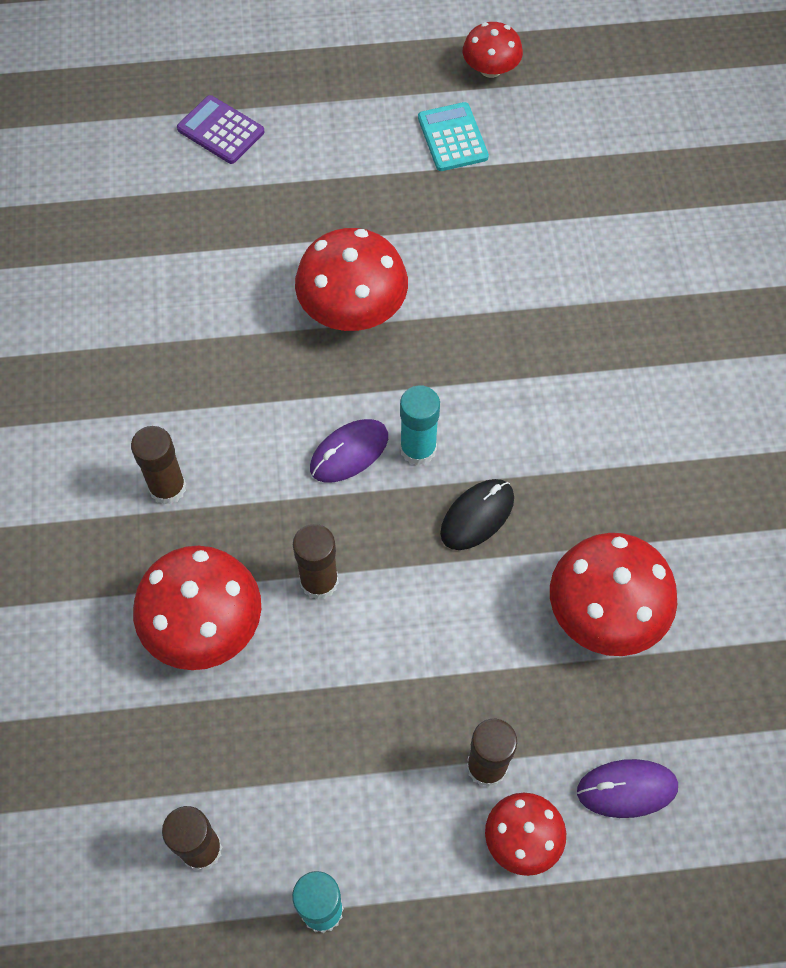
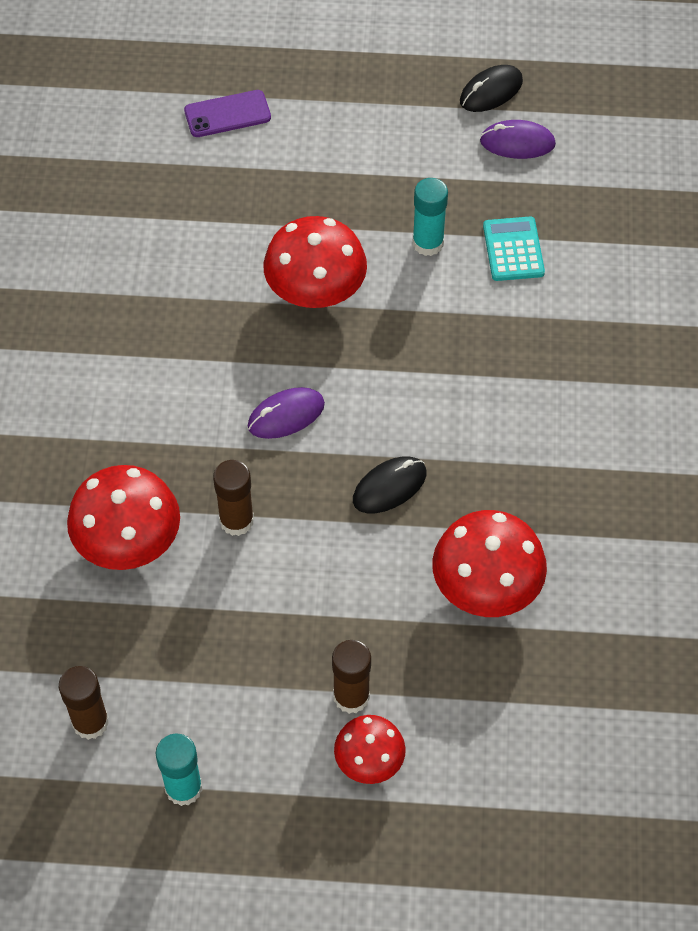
camera: 10 degrees right, 5 degrees down
brown glue stick [131,426,186,505] -> none
purple calculator [177,95,265,164] -> purple phone [184,90,271,137]
turquoise glue stick [400,385,440,466] -> turquoise glue stick moved to [413,178,448,256]
turquoise calculator [418,102,489,171] -> turquoise calculator moved to [483,217,545,281]
red mushroom [463,22,523,78] -> black mouse [460,65,523,112]
purple mouse [577,759,678,818] -> purple mouse moved to [480,120,556,159]

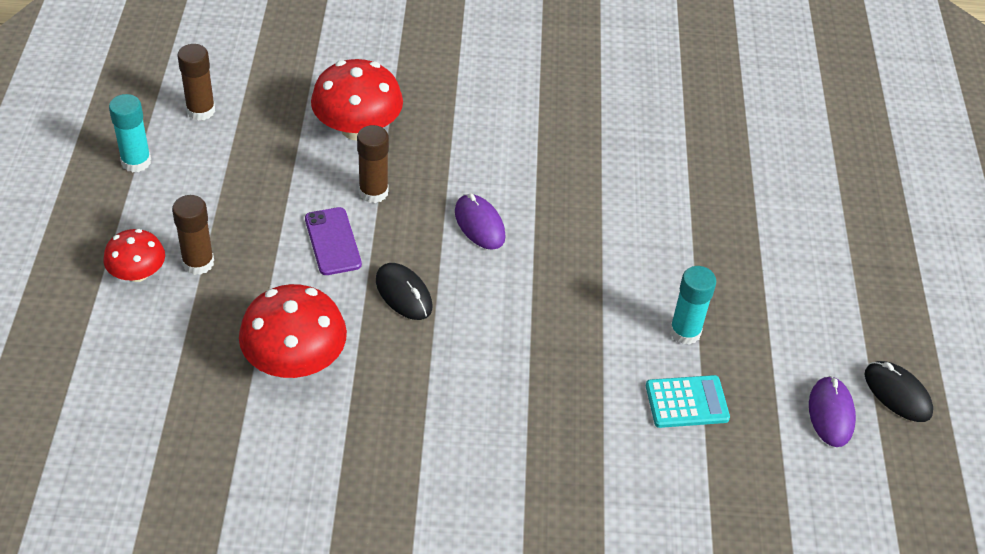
camera: 85 degrees right, 10 degrees down
purple phone [184,90,271,137] -> purple phone moved to [305,207,362,275]
red mushroom [263,216,367,308] -> none

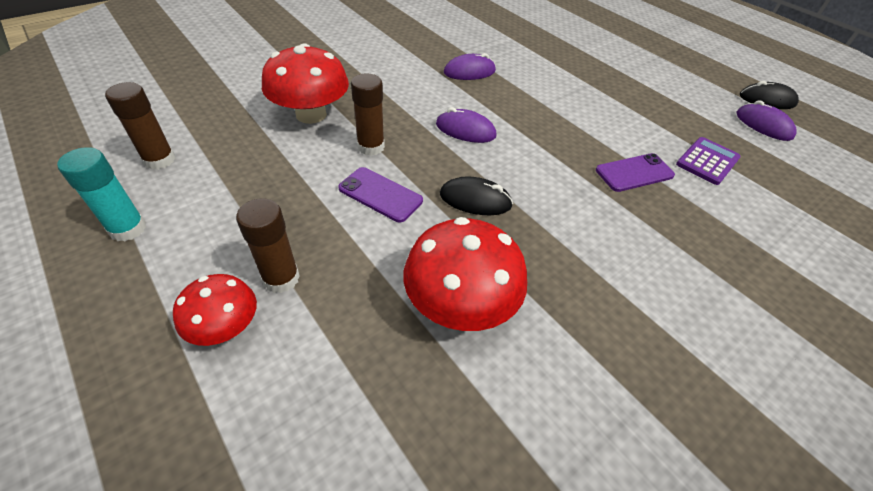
camera: 40 degrees left, 0 degrees up
turquoise calculator [646,375,730,428] -> purple calculator [676,137,741,185]
turquoise glue stick [670,266,716,345] -> none
none -> purple mouse [444,53,496,80]
none -> purple phone [596,153,675,192]

